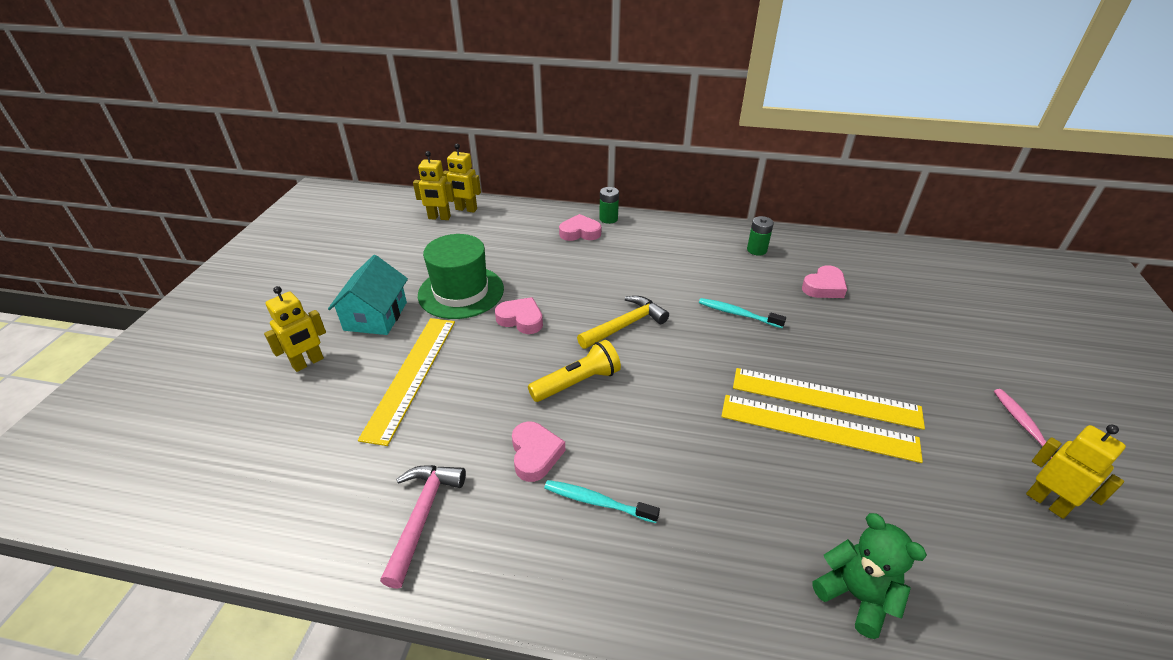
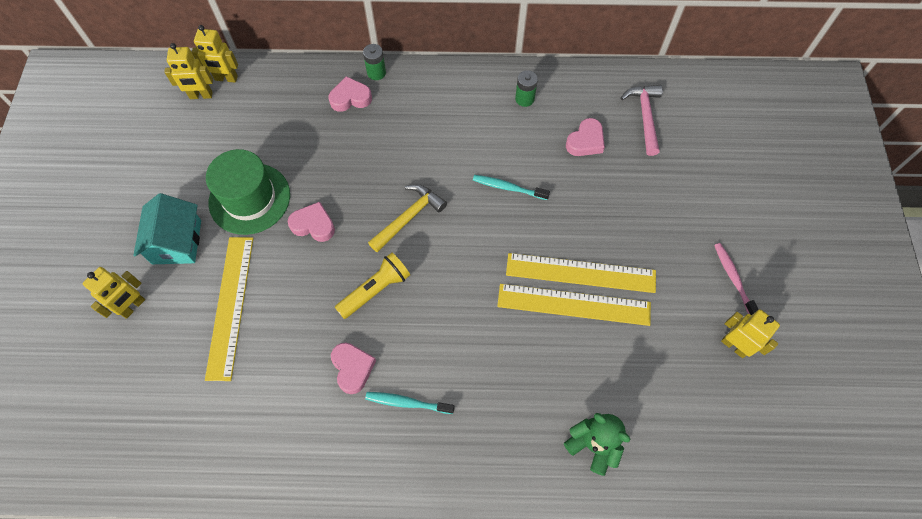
camera: 10 degrees left, 25 degrees up
pink hammer [380,465,466,589] -> pink hammer moved to [621,85,663,156]

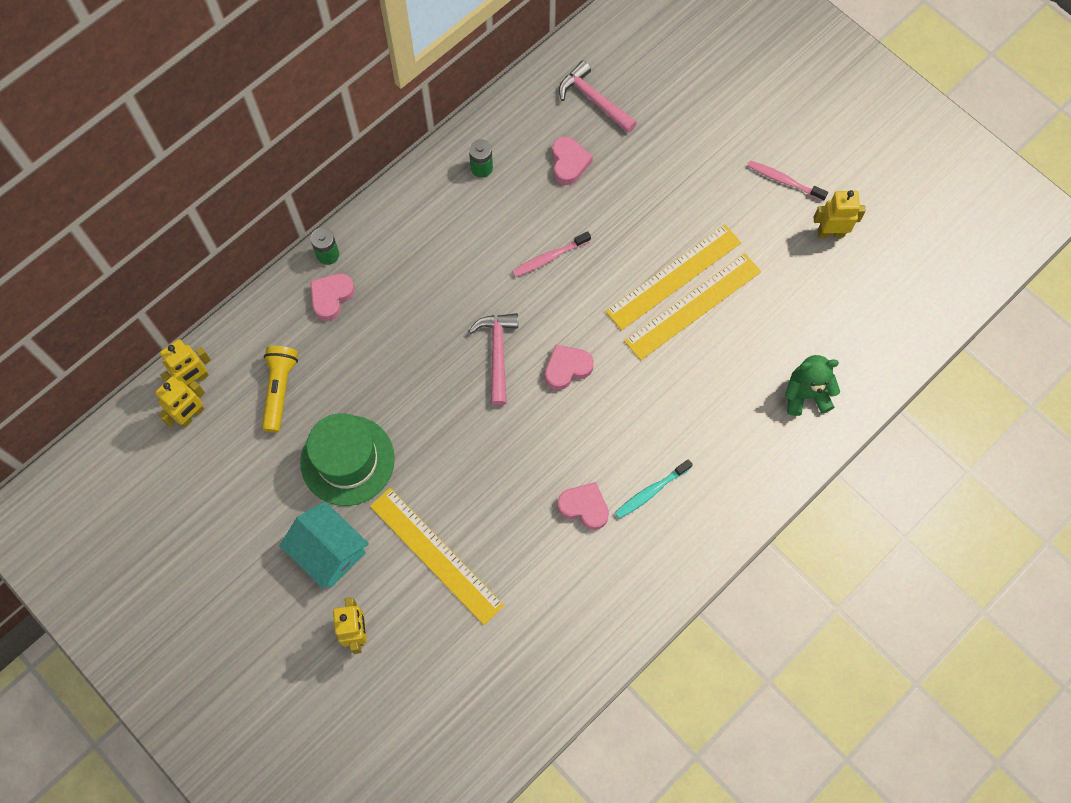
camera: 45 degrees left, 5 degrees up
pink heart [288,202,335,242] -> pink heart moved to [545,345,594,390]
yellow flashlight [335,253,410,319] -> yellow flashlight moved to [262,346,298,432]
yellow hammer [368,184,447,253] -> pink hammer [469,313,518,406]
turquoise toothbrush [473,175,550,200] -> pink toothbrush [512,231,591,277]

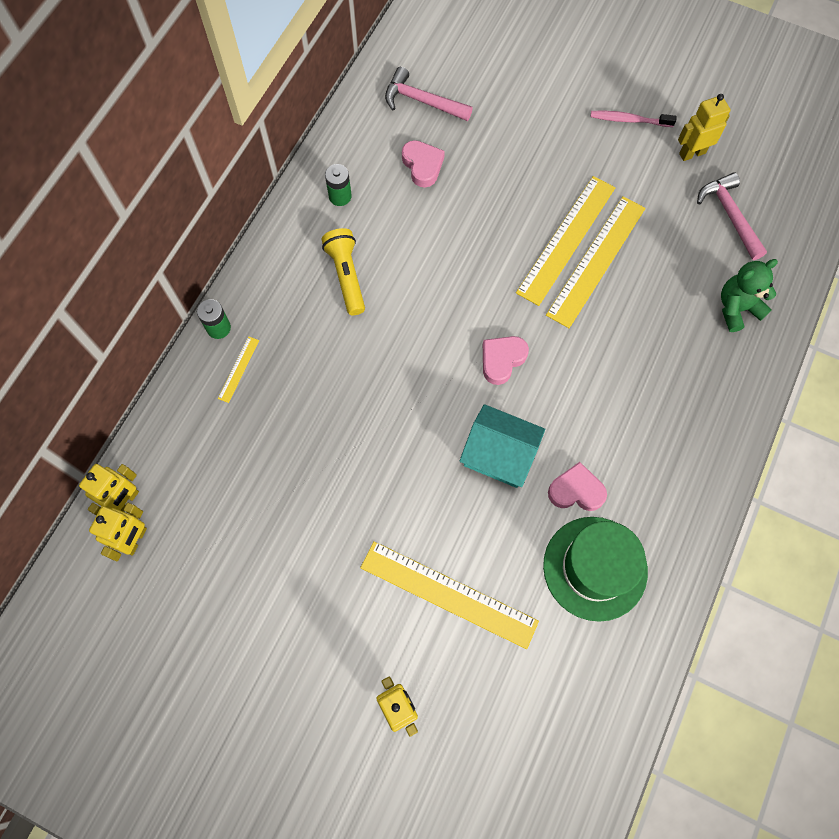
camera: 20 degrees left, 0 degrees up
yellow flashlight [262,346,298,432] -> yellow flashlight moved to [322,228,365,315]
turquoise house [280,502,369,589] -> turquoise house moved to [459,404,545,488]
green hat [300,413,395,506] -> green hat moved to [543,517,648,622]
pink heart [310,274,355,321] -> yellow ruler [218,337,259,403]
pink hammer [469,313,518,406] -> pink hammer moved to [697,172,767,260]
pink toothbrush [512,231,591,277] -> none
turquoise toothbrush [615,459,693,519] -> none

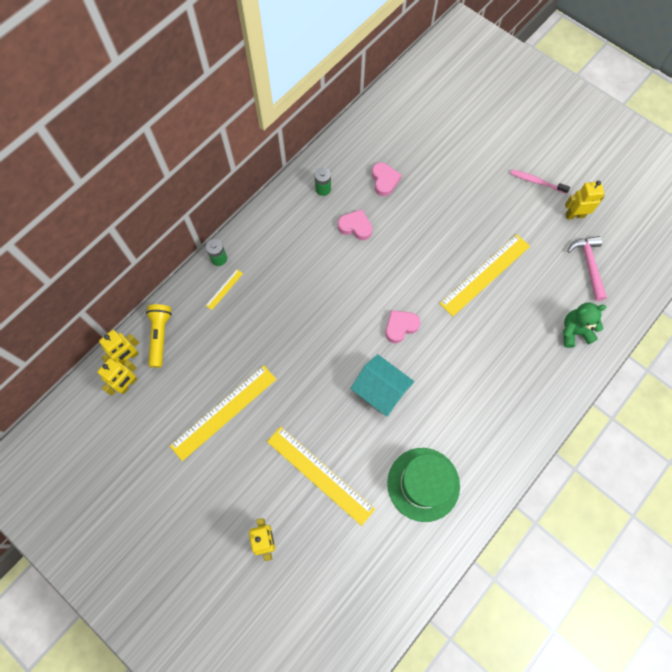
camera: 15 degrees right, 0 degrees up
yellow flashlight [322,228,365,315] -> yellow flashlight moved to [146,304,172,368]
pink hammer [385,67,473,121] -> none
yellow ruler [516,176,615,306] -> yellow ruler moved to [170,365,276,461]
pink heart [548,462,607,511] -> pink heart moved to [338,209,372,240]

